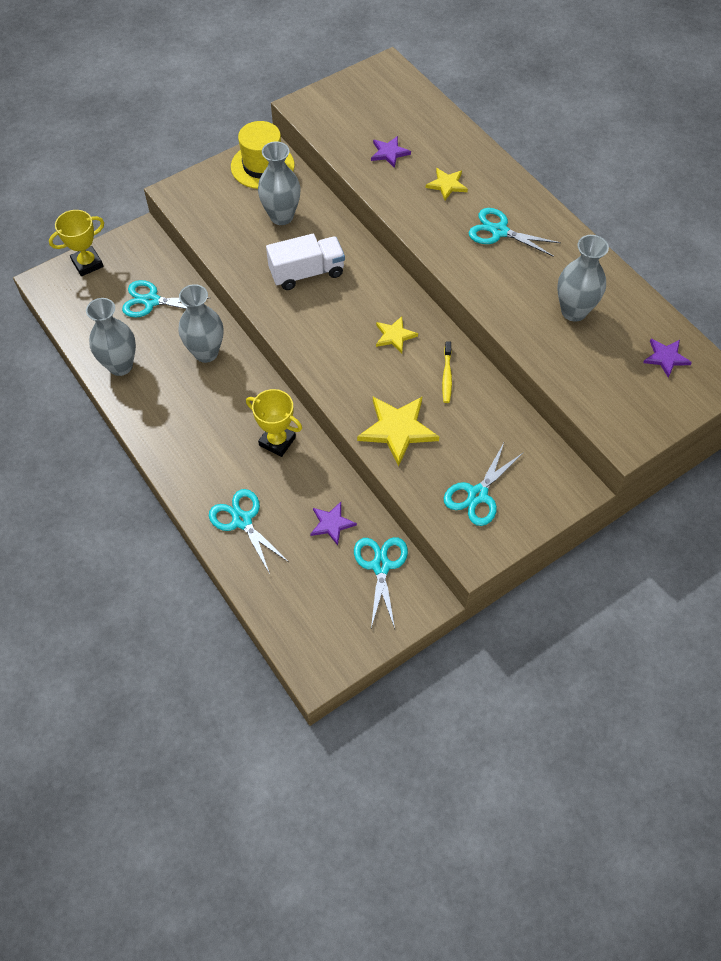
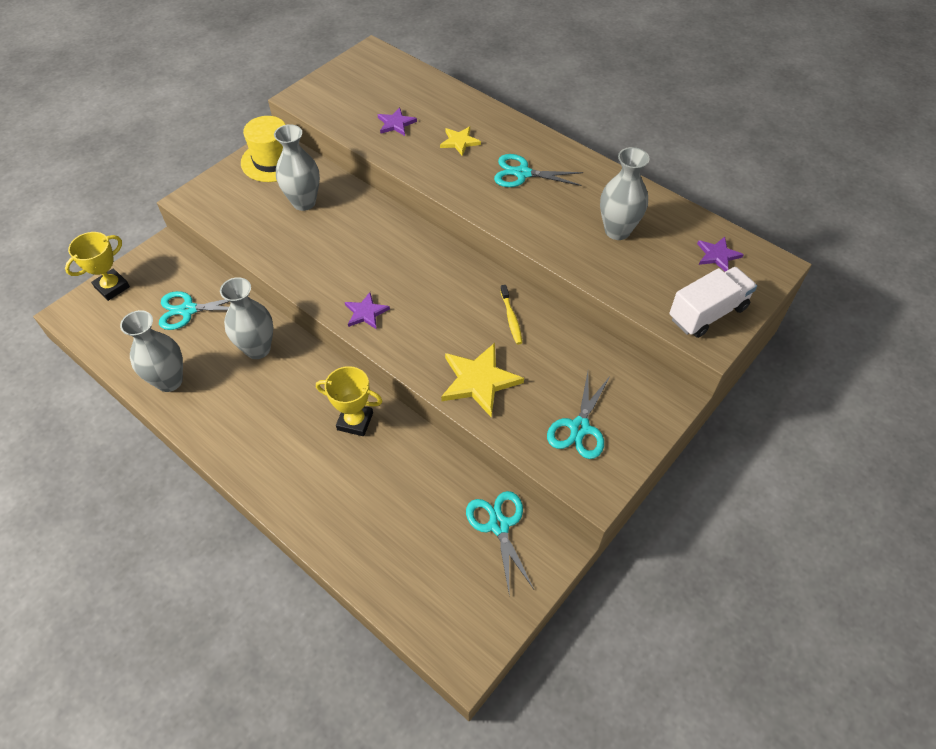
camera: 15 degrees left, 5 degrees down
turquoise scissors [209,489,289,574] -> none
white truck [266,234,345,290] -> white truck moved to [669,267,757,338]
purple star [310,502,357,545] -> purple star moved to [345,292,390,329]
yellow star [376,316,418,353] -> none

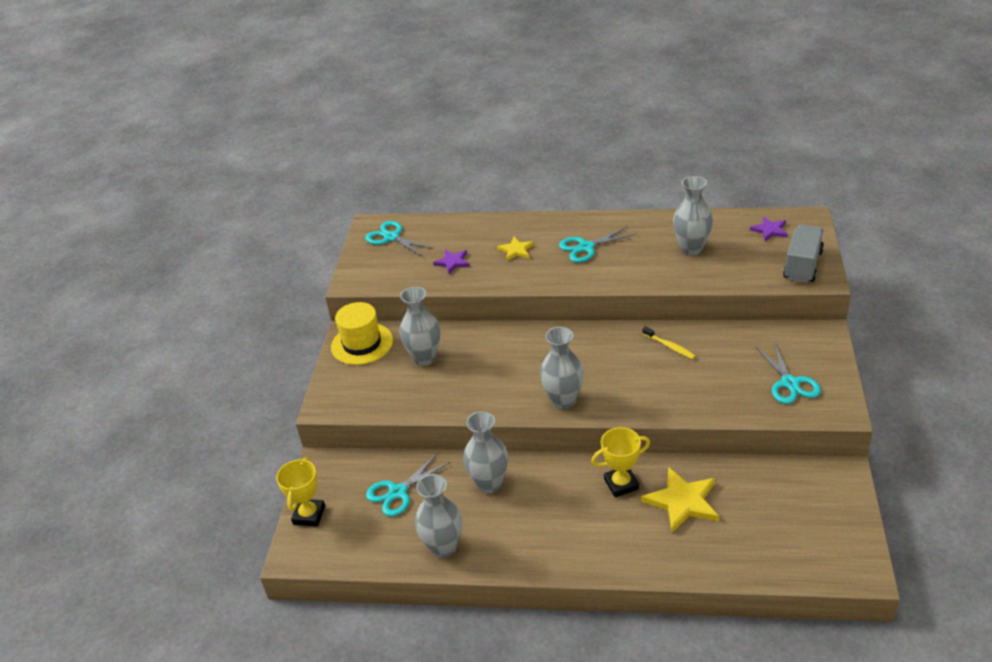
camera: 30 degrees left, 15 degrees down
purple star [345,292,390,329] -> grey vase [540,327,584,410]
yellow star [441,343,524,417] -> yellow star moved to [641,467,719,533]
turquoise scissors [466,491,534,592] -> turquoise scissors moved to [365,221,434,256]
white truck [669,267,757,338] -> grey truck [783,224,824,283]

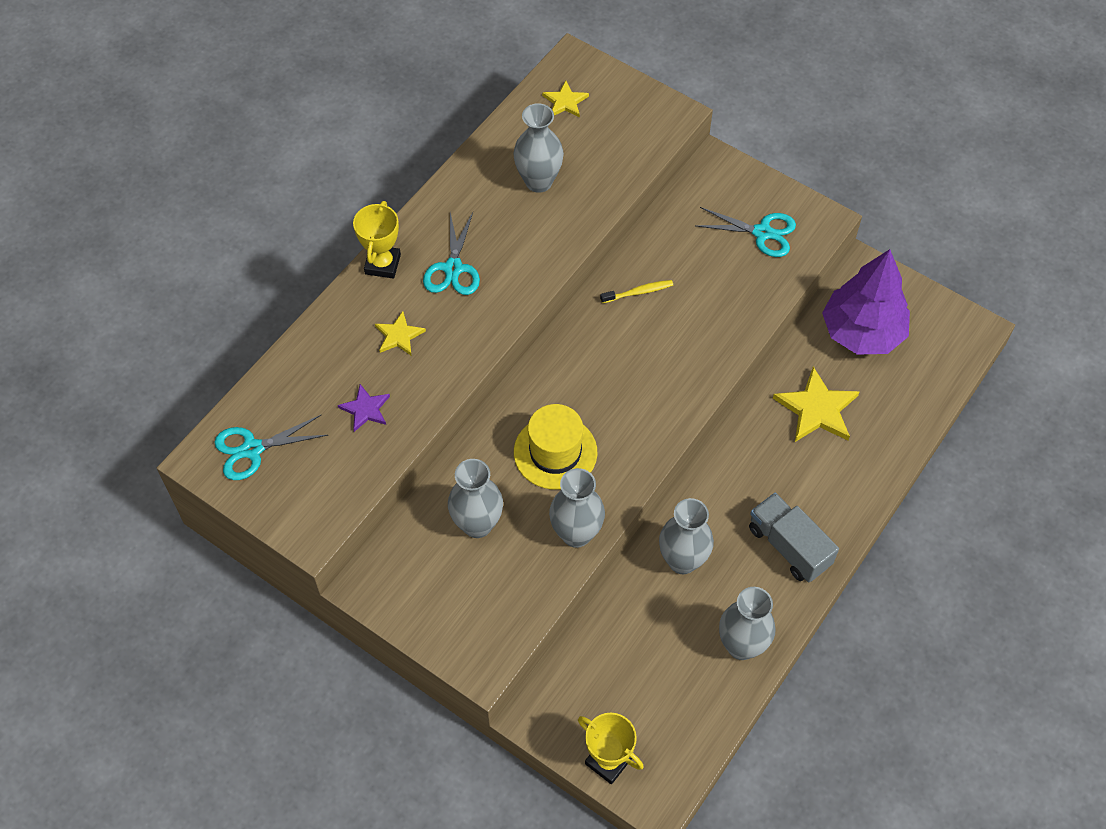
camera: 65 degrees left, 20 degrees up
yellow hat [331,302,393,365] -> yellow hat moved to [514,404,597,490]
turquoise scissors [366,453,451,517] -> none
grey vase [540,327,584,410] -> grey vase moved to [549,468,605,548]
yellow trophy [591,427,650,497] -> yellow trophy moved to [353,201,401,279]
purple star [750,216,788,241] -> yellow star [542,81,589,118]
grey truck [783,224,824,283] -> grey truck moved to [749,493,839,582]
none -> purple tree [822,249,910,355]

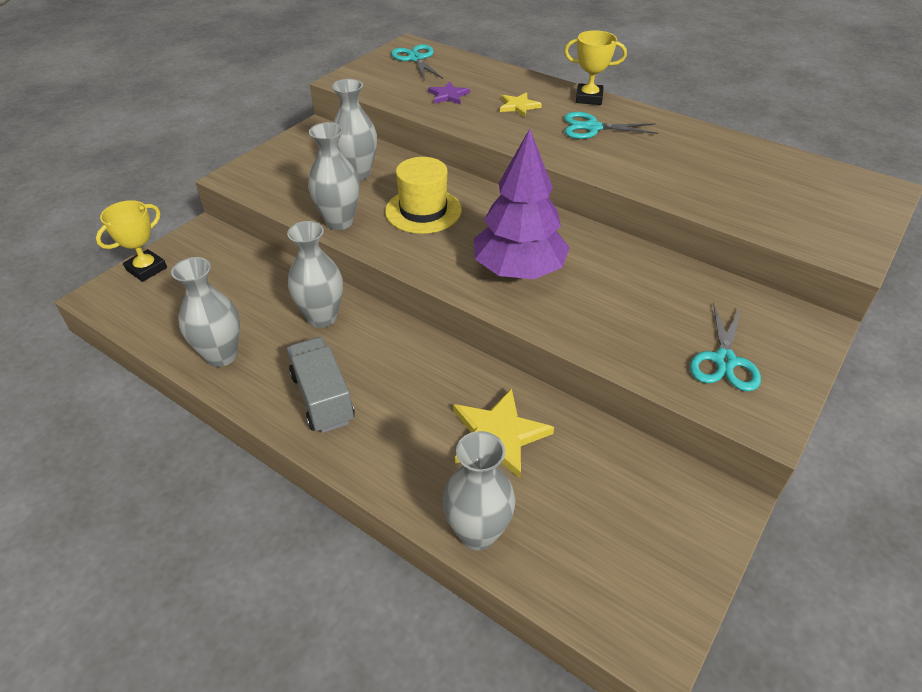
camera: 90 degrees right, 15 degrees down
grey vase [513,103,564,193] -> grey vase moved to [443,431,516,551]
yellow star [542,81,589,118] -> none
yellow toothbrush [600,280,673,303] -> none
grey truck [749,493,839,582] -> grey truck turned 75 degrees counterclockwise [287,337,355,433]
purple tree [822,249,910,355] -> purple tree moved to [474,129,570,279]

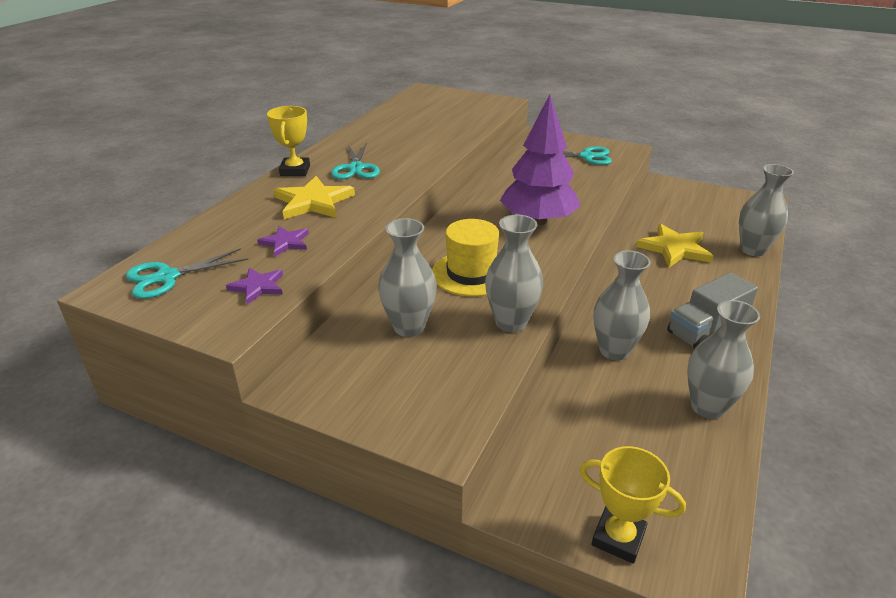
camera: 100 degrees left, 10 degrees down
yellow star [500,92,542,117] -> yellow star [274,176,355,219], size x1.74
none -> purple star [226,268,283,304]

